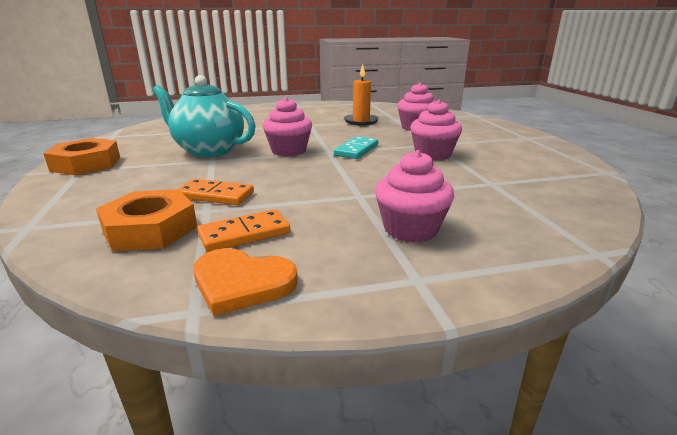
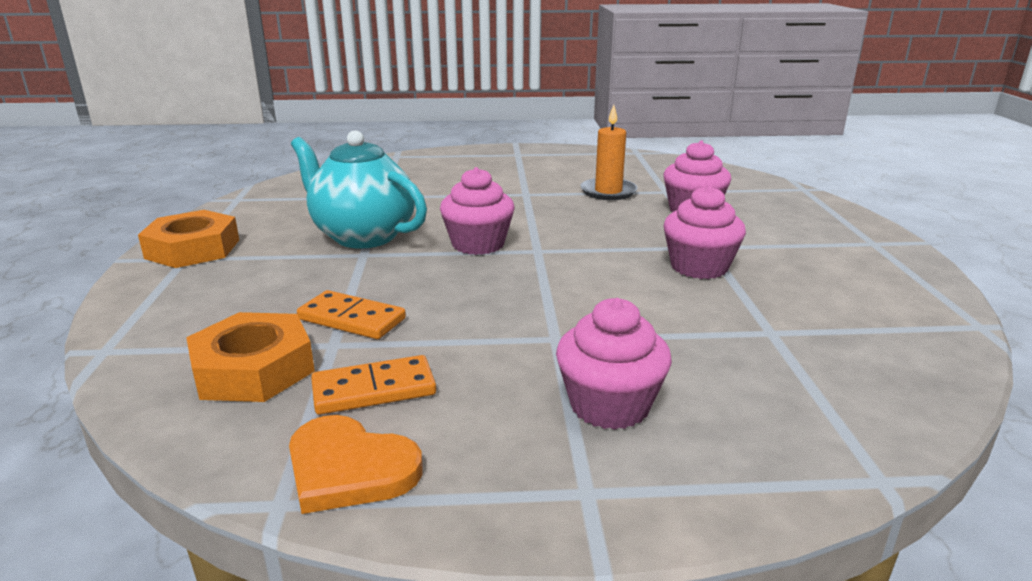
camera: 10 degrees right, 0 degrees up
turquoise domino [334,136,378,159] -> none

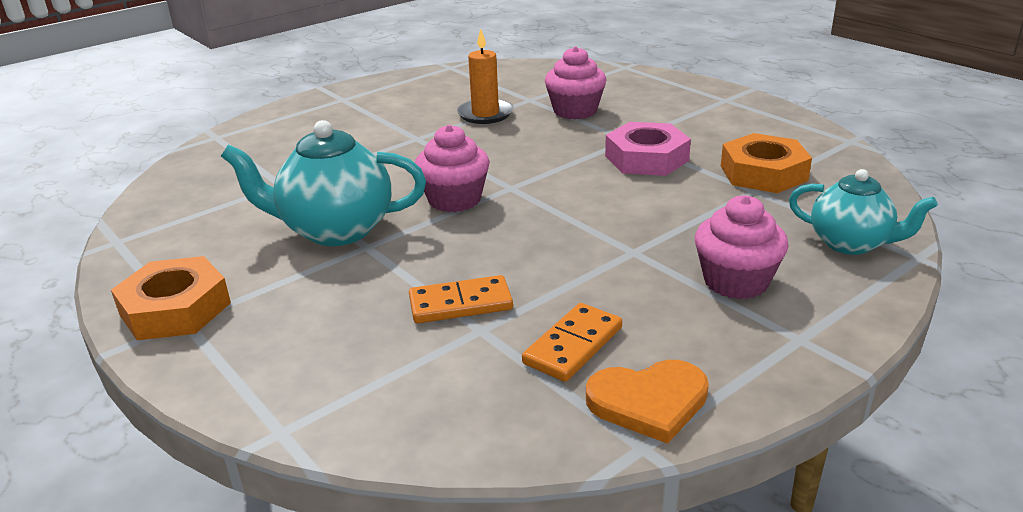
camera: 35 degrees left, 5 degrees up
orange nut [186,312,315,402] -> orange nut moved to [721,133,812,193]
pink cupcake [664,185,746,279] -> pink nut [605,122,691,176]
none -> turquoise teapot [789,169,938,255]

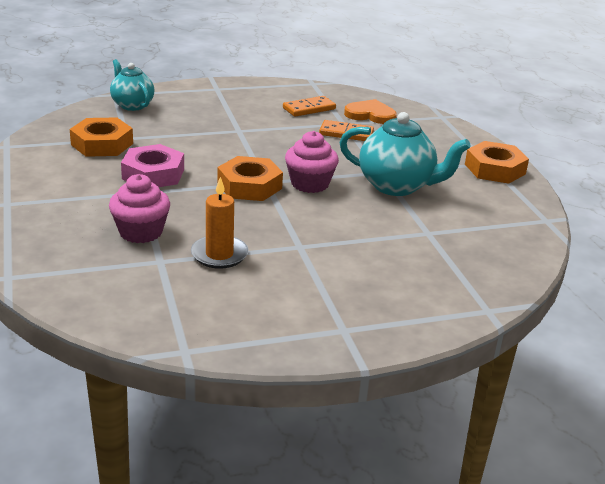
camera: 160 degrees left, 0 degrees up
orange heart [586,360,709,444] -> orange heart moved to [344,99,397,124]
pink cupcake [695,195,789,299] -> none
none -> orange nut [217,156,283,201]

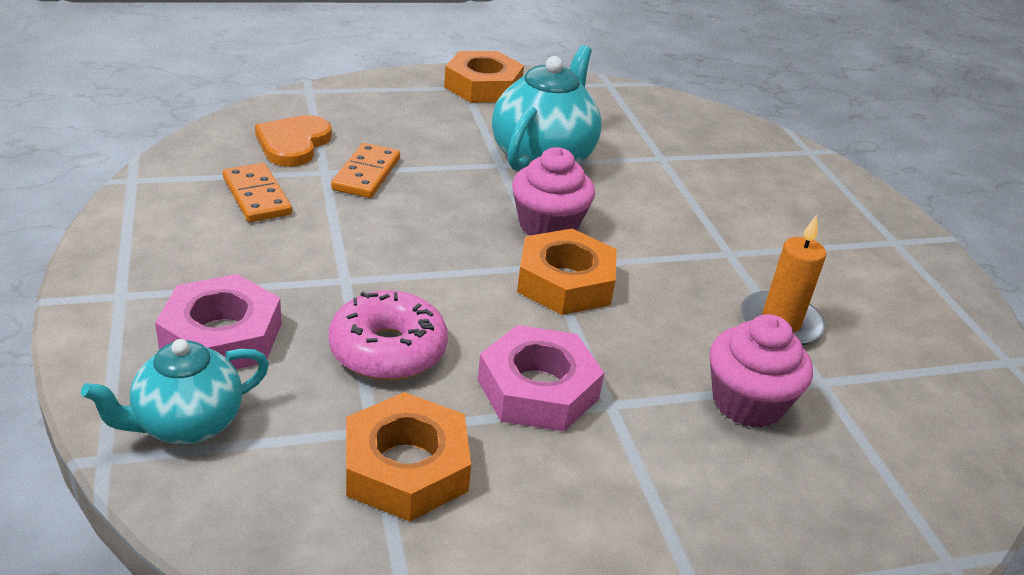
camera: 90 degrees left, 5 degrees up
none -> pink nut [155,274,282,369]
none -> pink donut [328,290,448,380]

